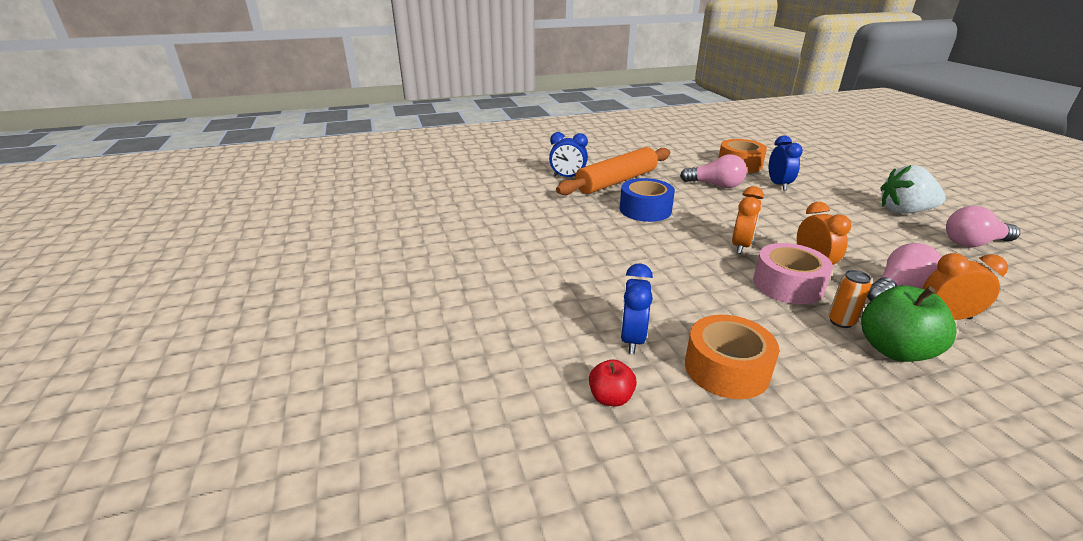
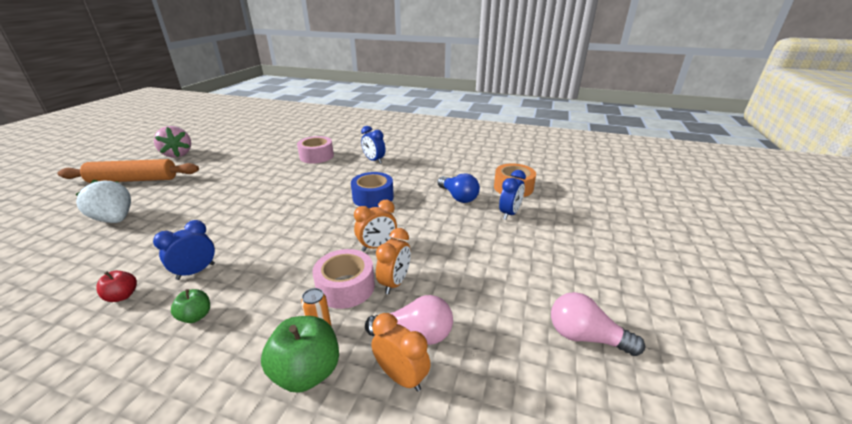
camera: 35 degrees right, 0 degrees up
orange rolling pin [556,147,670,195] -> orange rolling pin moved to [58,159,199,183]
pink light bulb [680,154,747,188] -> blue light bulb [437,173,480,203]
orange tape [685,315,779,399] -> green apple [171,289,210,323]
white strawberry [880,165,946,214] -> white strawberry moved to [75,180,131,223]
none -> pink strawberry [154,126,191,158]
none -> pink tape [297,136,334,164]

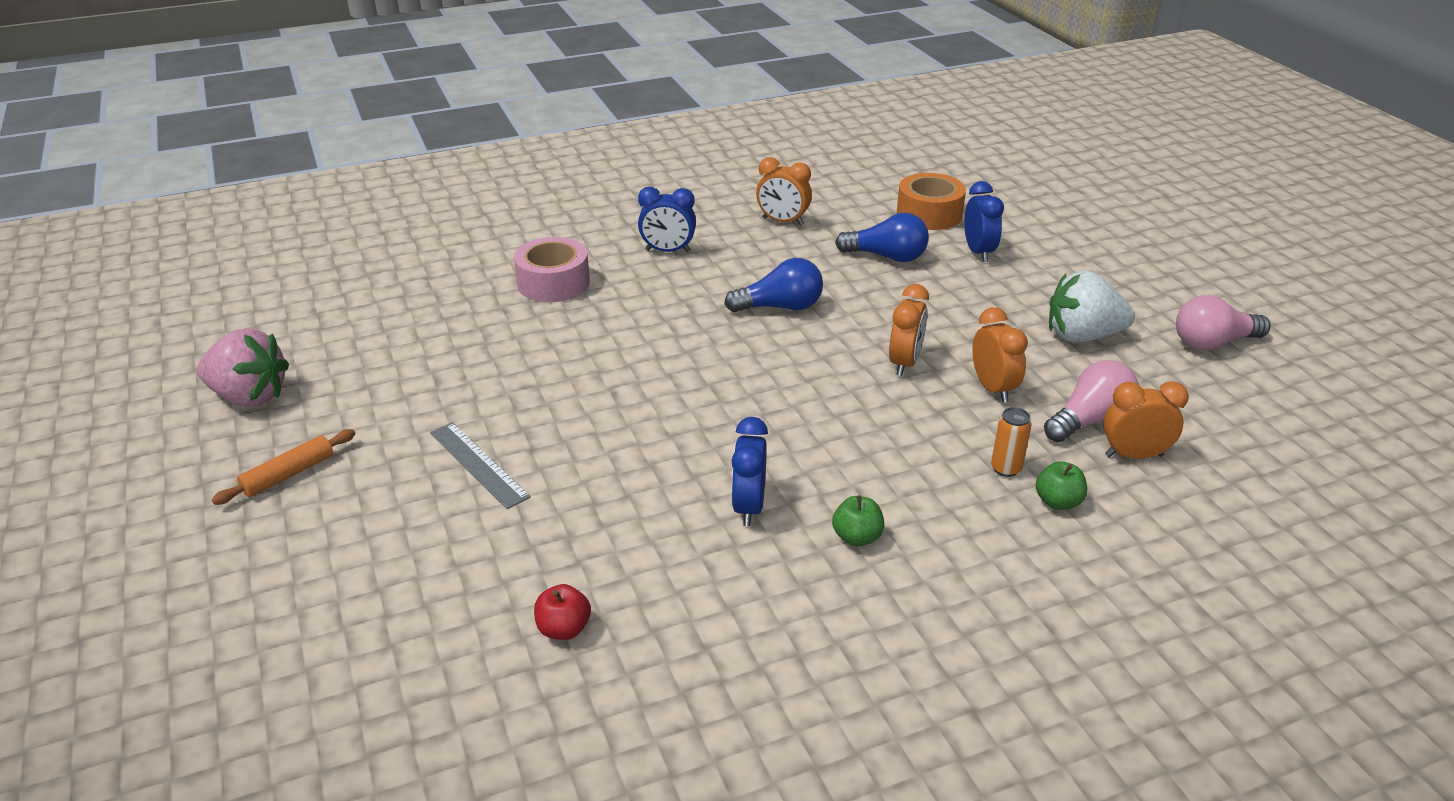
camera: 40 degrees left, 5 degrees up
orange rolling pin [58,159,199,183] -> orange rolling pin [211,429,355,505], size x0.49
white strawberry [75,180,131,223] -> white strawberry moved to [1049,270,1135,343]
red apple [96,271,137,302] -> red apple moved to [534,584,591,640]
green apple [261,316,339,393] -> green apple [1035,461,1087,510], size x0.55
pink tape [312,249,375,309] -> none
blue tape [351,172,394,208] -> blue light bulb [724,258,823,312]
none -> grey ruler [430,422,531,509]
none -> orange clock [756,157,812,226]

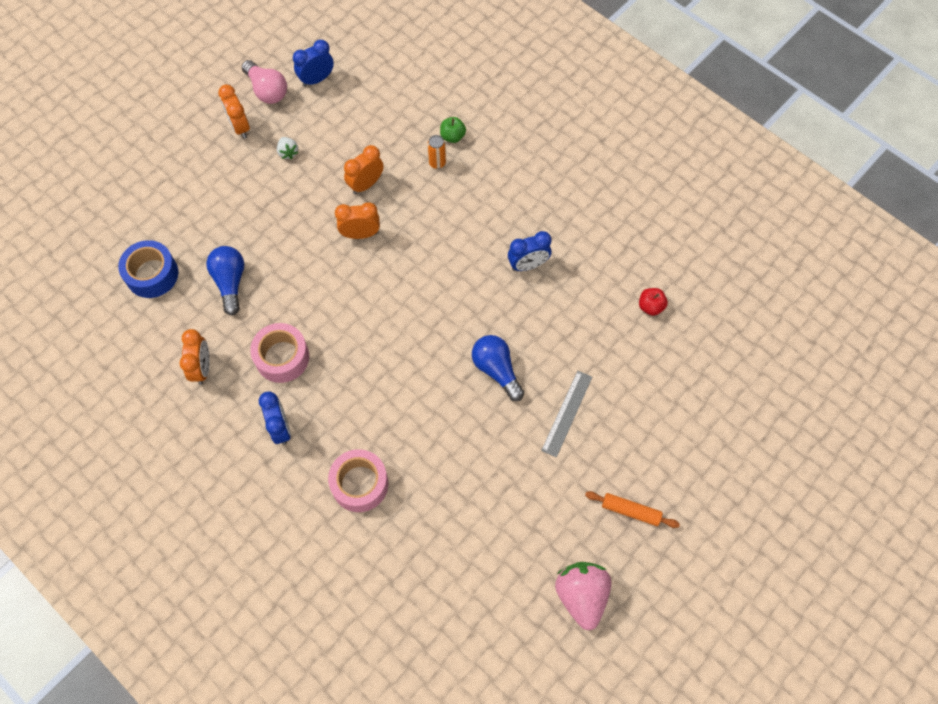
camera: 115 degrees left, 30 degrees up
blue light bulb [724,258,823,312] -> blue light bulb moved to [472,335,524,401]
green apple [832,495,884,546] -> none
orange tape [897,173,966,230] -> blue tape [118,240,179,298]
blue clock [964,181,1004,262] -> blue clock moved to [293,40,334,87]
pink light bulb [1044,360,1139,442] -> none
white strawberry [1049,270,1135,343] -> white strawberry [277,137,299,160], size x0.47
orange clock [1103,381,1189,459] -> orange clock moved to [218,85,250,139]
none -> pink tape [250,323,309,383]

